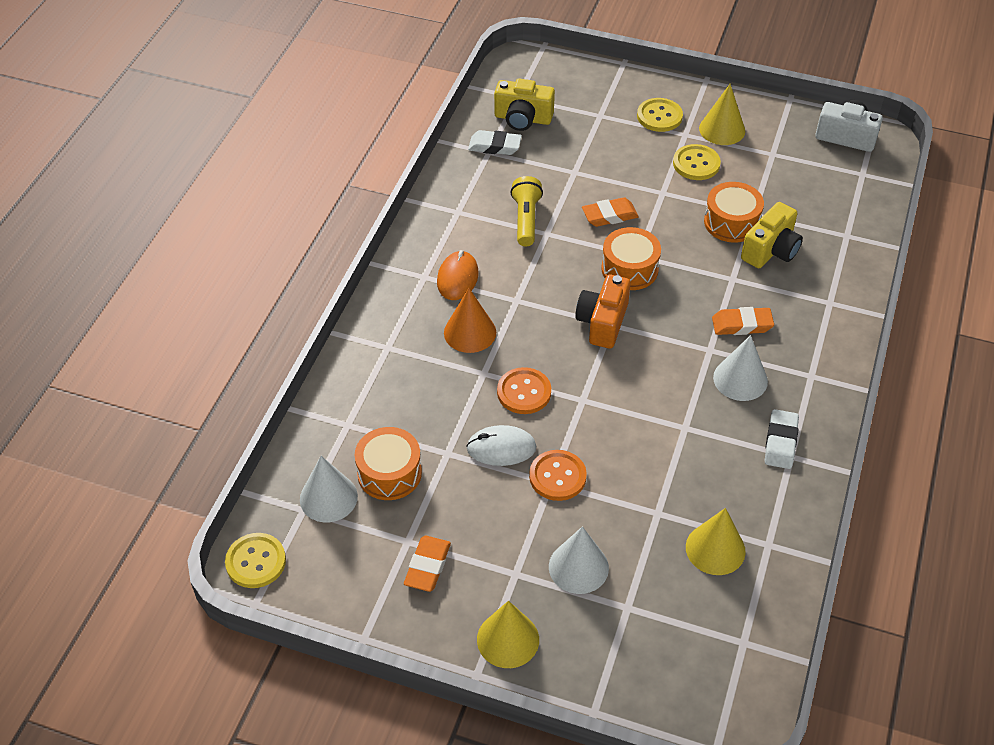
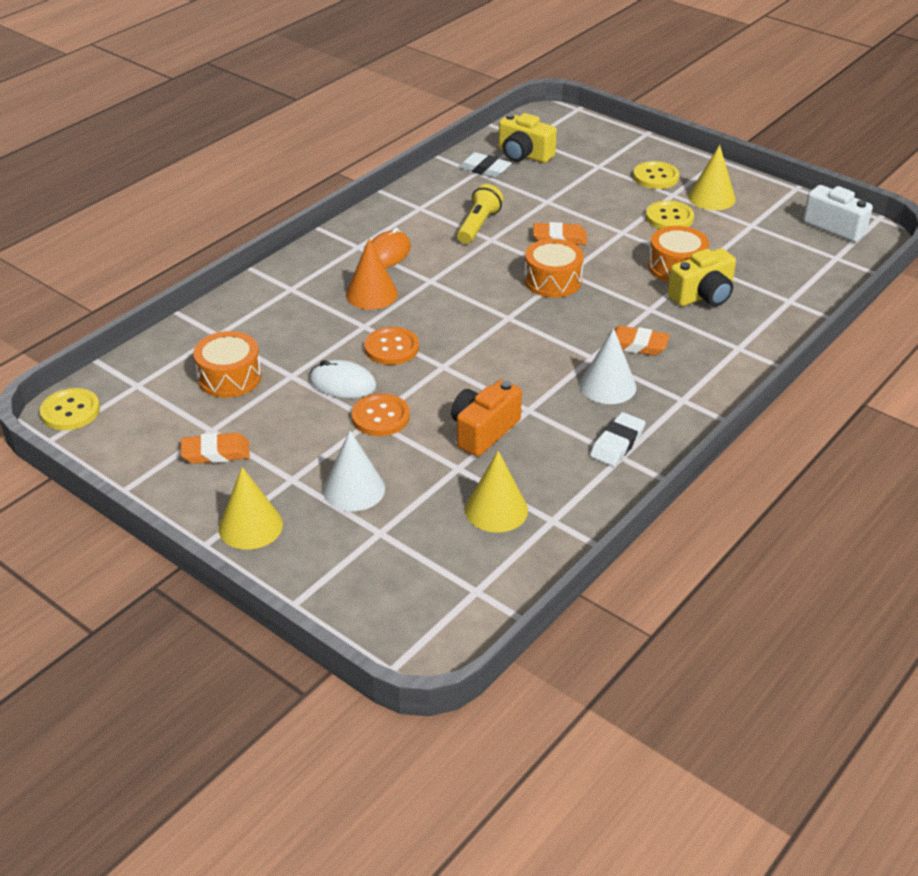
camera: 20 degrees right, 10 degrees down
white cone [300,456,358,522] -> none
orange eraser [404,536,451,592] -> orange eraser turned 45 degrees clockwise [181,433,250,464]
orange camera [575,275,631,349] -> orange camera moved to [451,379,522,457]

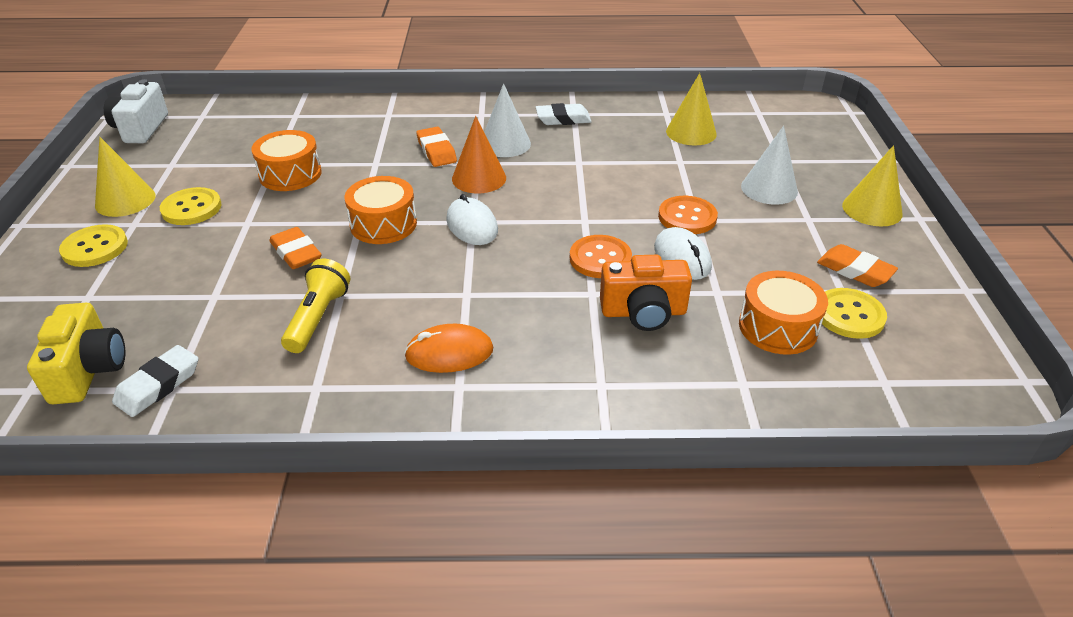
camera: 130 degrees left, 0 degrees up
yellow button [40,388,100,430] -> yellow button moved to [822,288,887,339]
orange cone [346,239,398,310] -> orange cone moved to [452,116,506,194]
orange camera [451,379,522,457] -> orange camera moved to [600,255,692,331]
yellow flashlight [457,184,503,244] -> yellow flashlight turned 120 degrees clockwise [281,258,350,353]
white eraser [459,152,512,178] -> white eraser turned 45 degrees clockwise [112,345,198,417]
yellow camera [668,248,736,306] -> none
none -> white mouse [446,194,498,245]

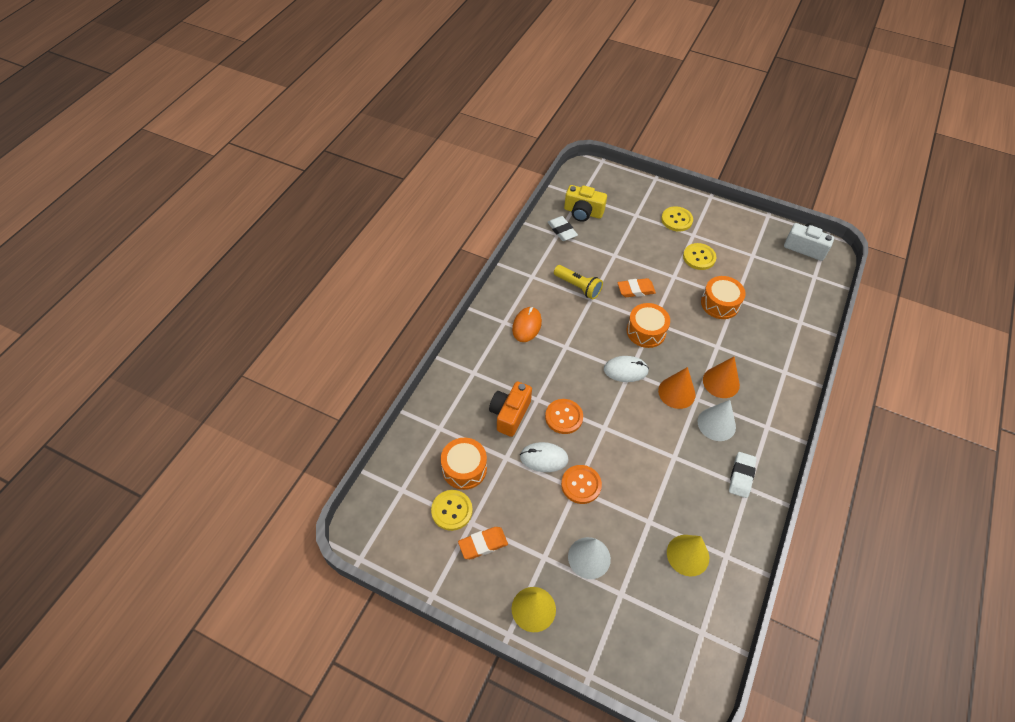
camera: 115 degrees right, 15 degrees up
yellow cone [95,137,156,217] -> none
orange eraser [416,127,457,167] -> orange cone [703,357,740,398]

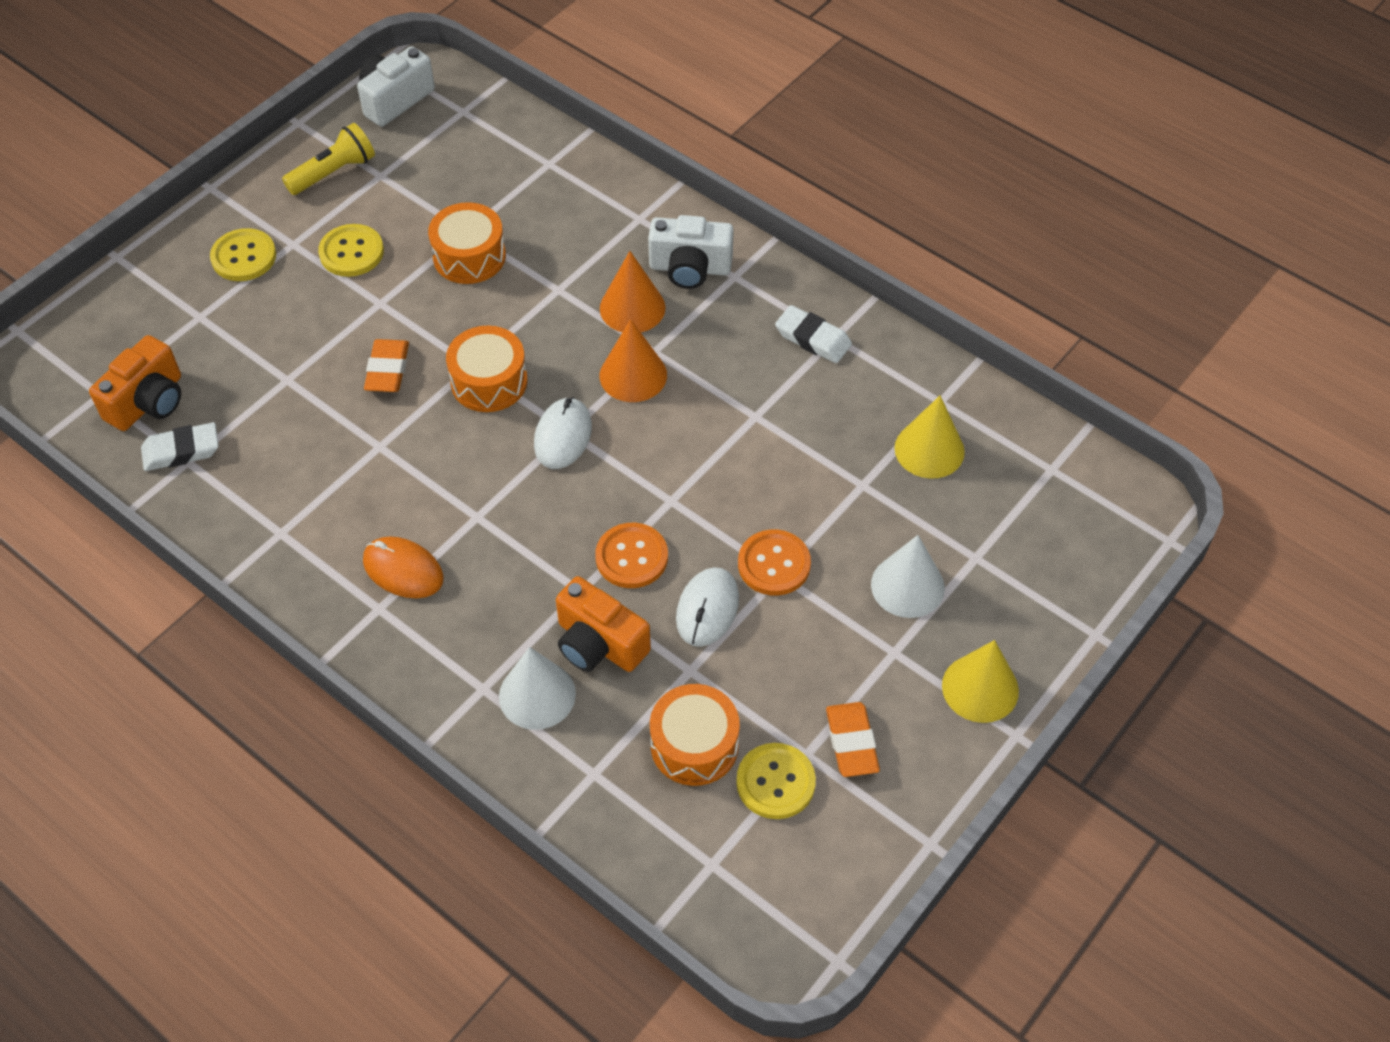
camera: 75 degrees left, 0 degrees up
yellow flashlight [554,265,603,299] -> yellow flashlight moved to [282,123,375,195]
yellow camera [564,185,607,222] -> orange camera [89,335,181,431]
white cone [698,400,736,441] -> white cone moved to [499,647,576,730]
none -> white camera [648,215,734,289]

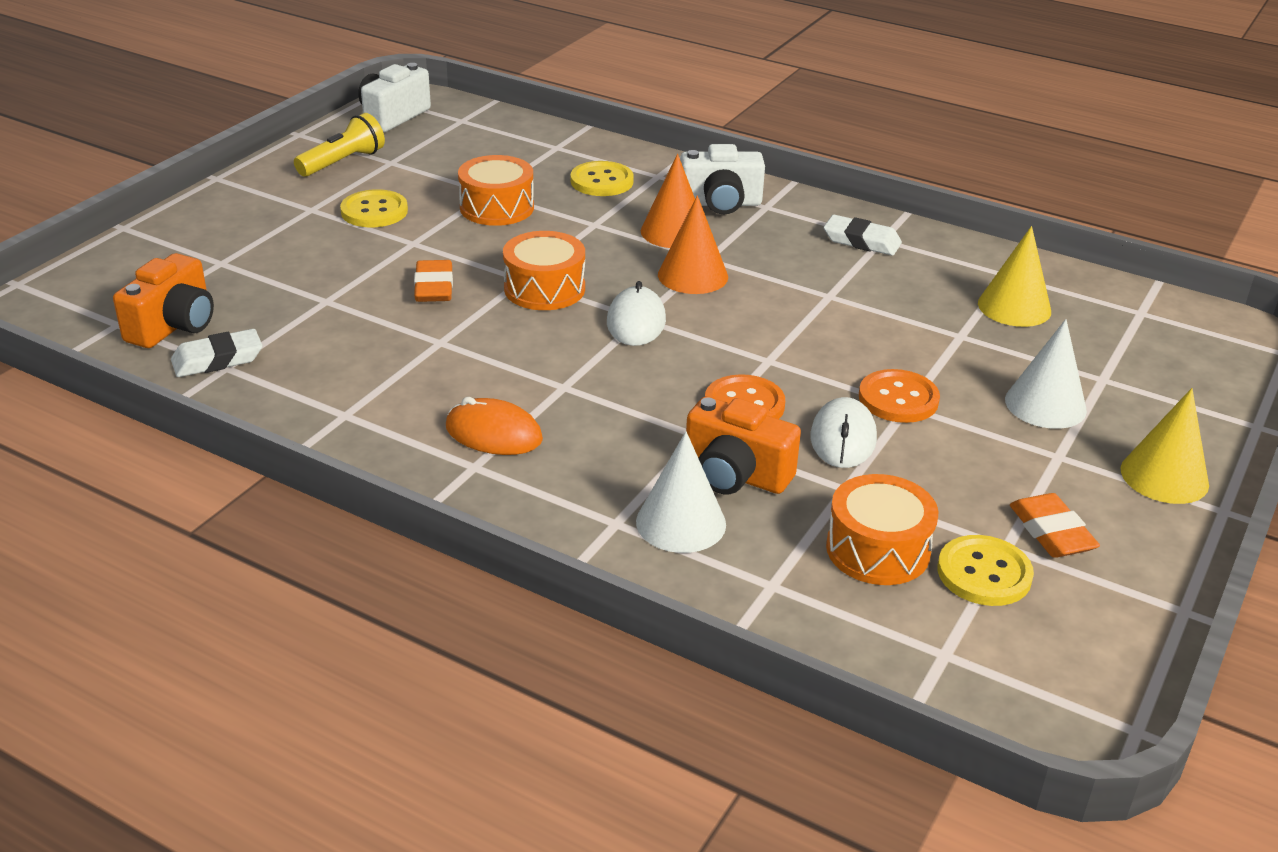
camera: 10 degrees left, 20 degrees down
yellow button [210,228,276,281] -> yellow button moved to [571,161,634,196]

